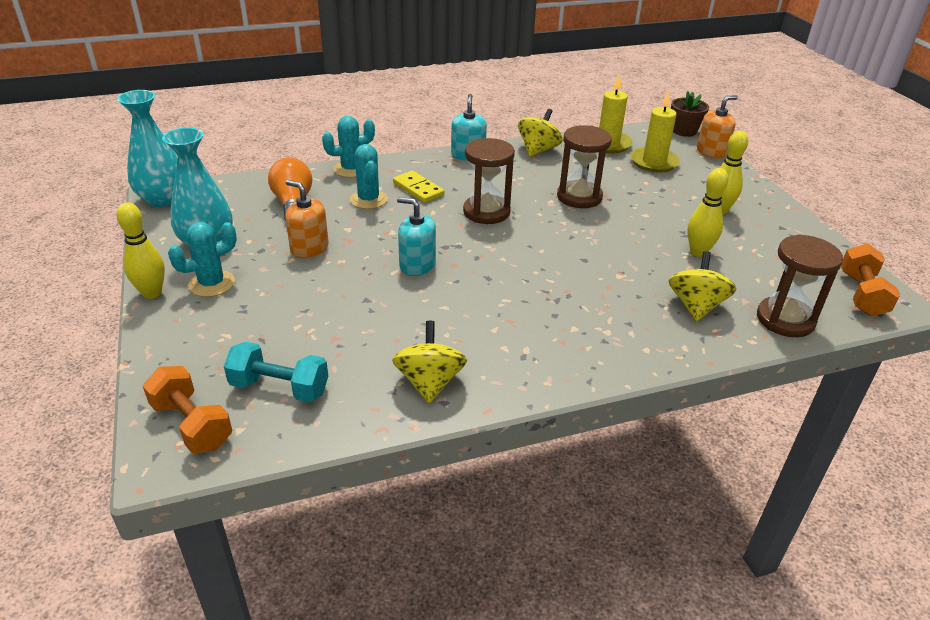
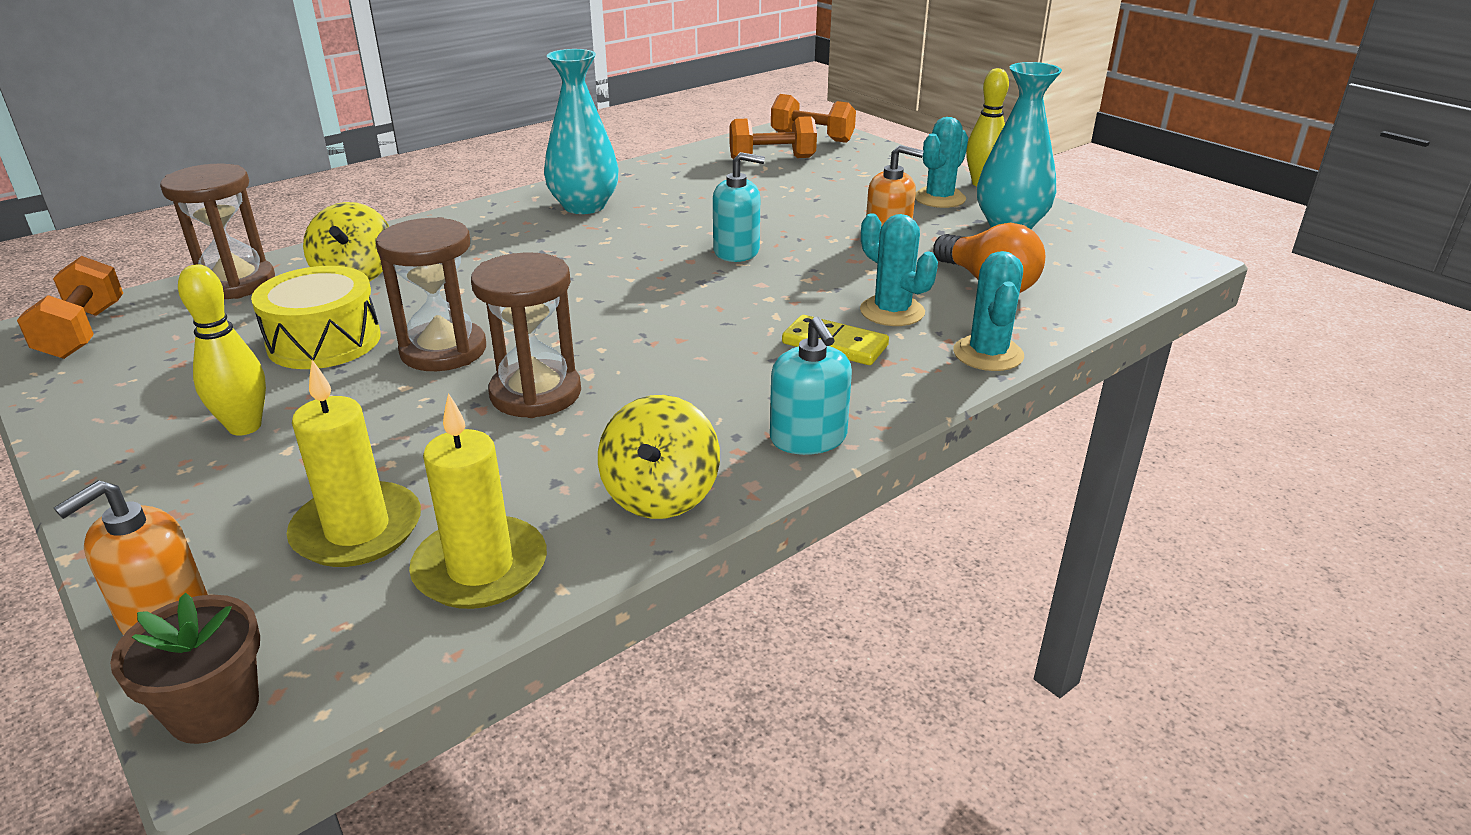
camera: 160 degrees right, 5 degrees down
turquoise vase [117,90,178,207] -> turquoise vase moved to [544,49,619,214]
turquoise dumbbell [224,342,328,402] -> orange dumbbell [729,116,817,159]
turquoise cactus [322,116,375,178] -> turquoise cactus turned 45 degrees counterclockwise [953,251,1024,371]
yellow spinning top [392,321,467,404] -> none
brown hourglass [463,138,515,224] -> brown hourglass moved to [376,217,486,371]
yellow bowling pin [687,168,728,257] -> yellow drum [251,266,381,369]

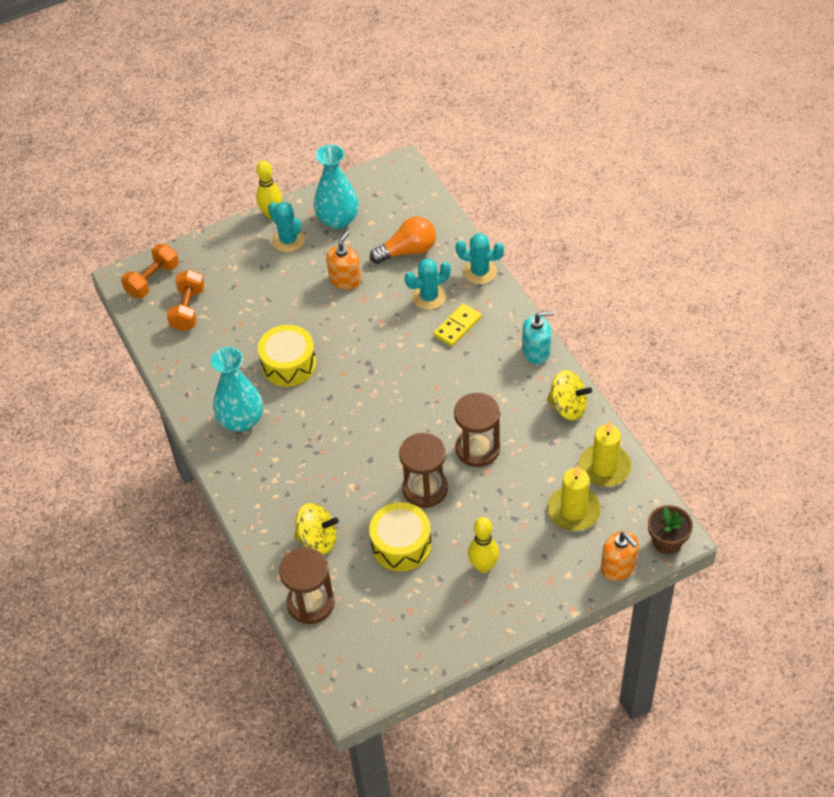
camera: 75 degrees left, 20 degrees up
orange dumbbell [17,256,123,359] -> none
turquoise soap dispenser [713,152,765,262] -> none
none -> yellow drum [258,325,316,387]

